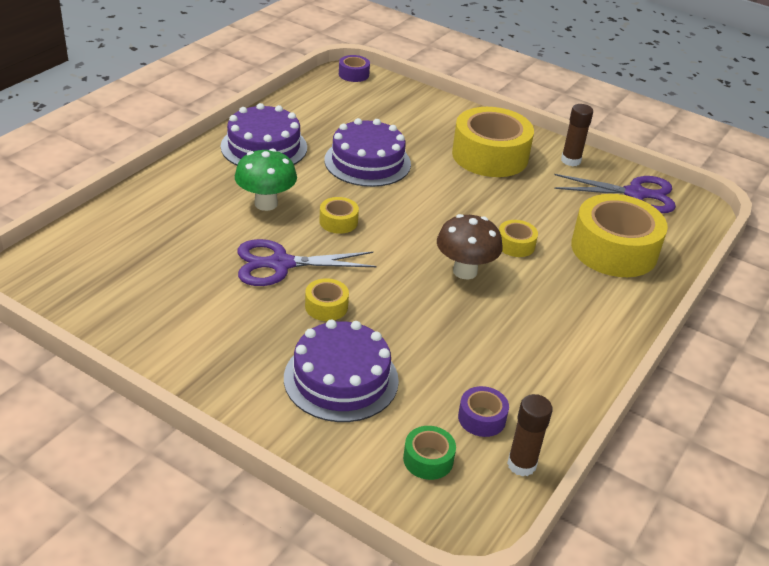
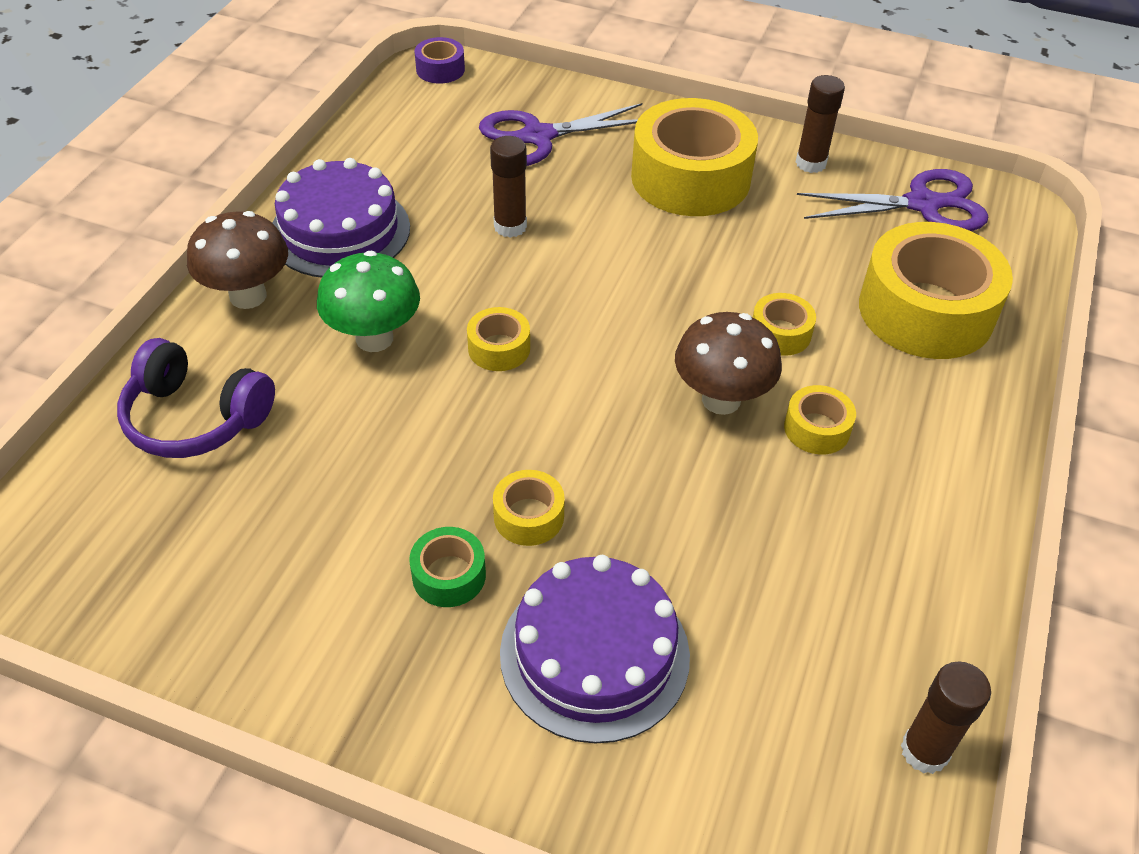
camera: 10 degrees left, 10 degrees up
purple scissors [237,239,377,286] -> purple scissors moved to [479,103,642,166]
purple cake [324,118,411,187] -> brown glue stick [490,136,527,238]
green tape [403,426,456,480] -> green tape moved to [409,527,486,607]
purple tape [458,386,509,437] -> none
none -> purple headphones [117,338,275,458]
none -> brown mushroom [187,211,288,309]
none -> yellow tape [784,385,856,454]

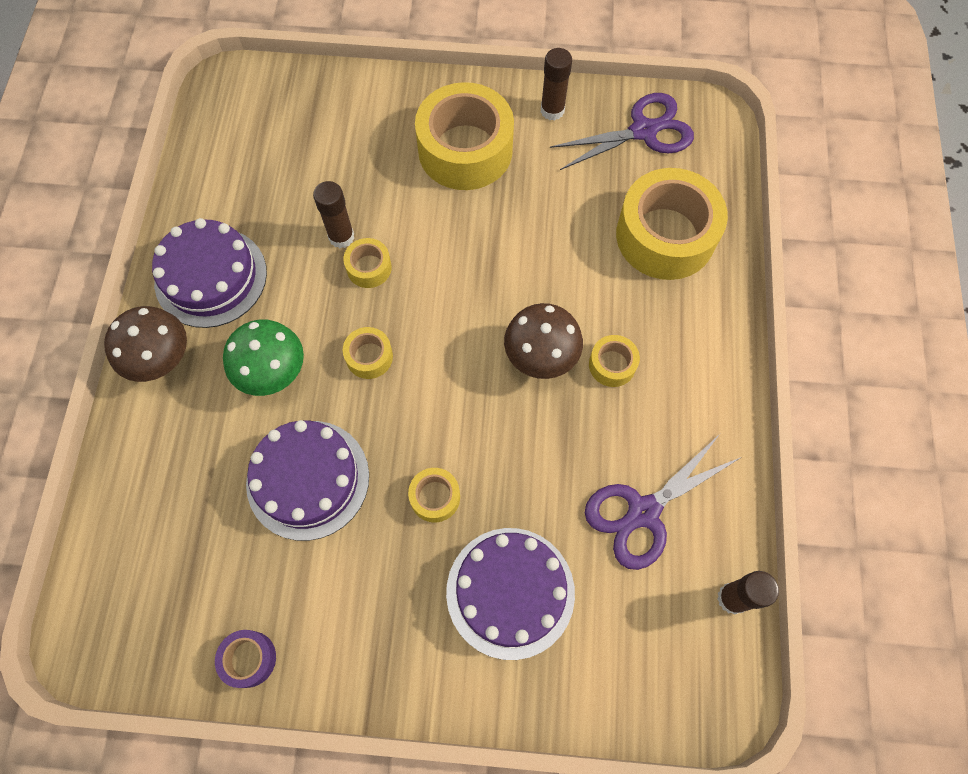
camera: 15 degrees left, 20 degrees up
purple headphones [117,338,275,458] -> none
green tape [409,527,486,607] -> none
purple tape [415,37,465,84] -> purple tape moved to [215,630,276,688]
purple scissors [479,103,642,166] -> purple scissors moved to [585,434,742,570]
yellow tape [753,293,816,356] -> yellow tape moved to [343,238,392,288]
none -> purple cake [246,420,369,541]

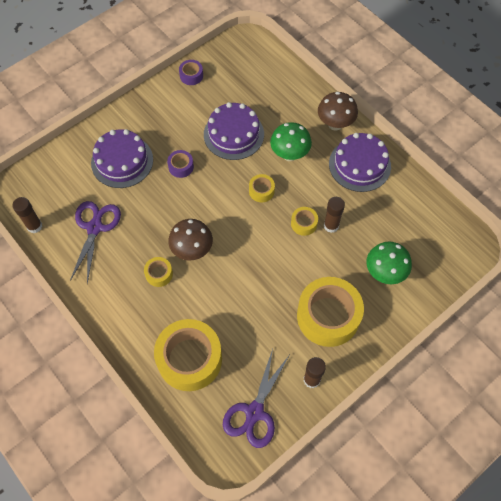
camera: 135 degrees right, 5 degrees down
yellow tape [408,468,460,522] -> purple tape [167,150,194,178]
none -> green mushroom [366,242,412,284]

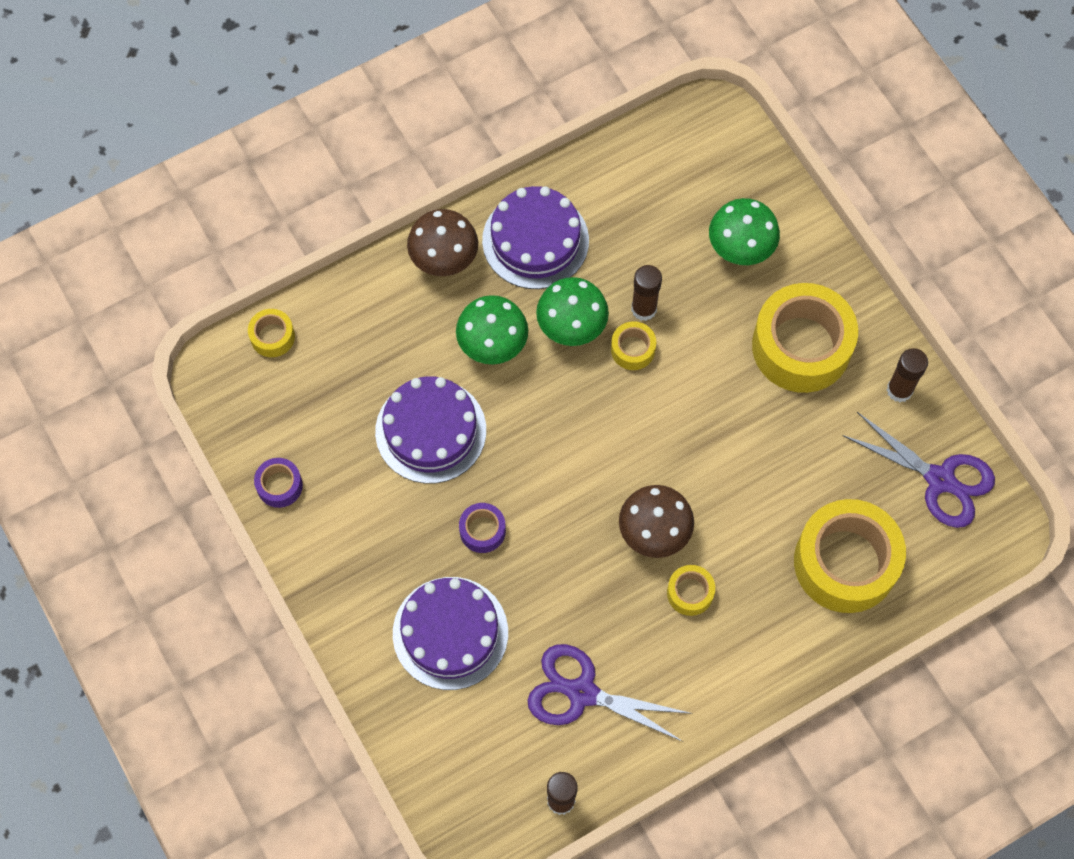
camera: 80 degrees left, 5 degrees up
yellow tape [249,174,275,202] -> yellow tape moved to [248,309,295,357]
none -> green mushroom [536,277,609,346]

